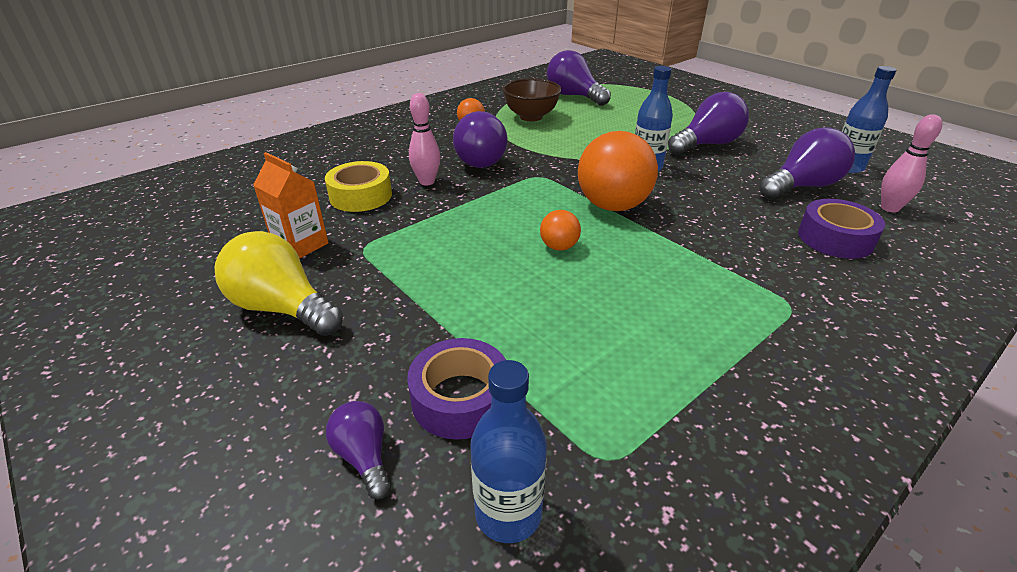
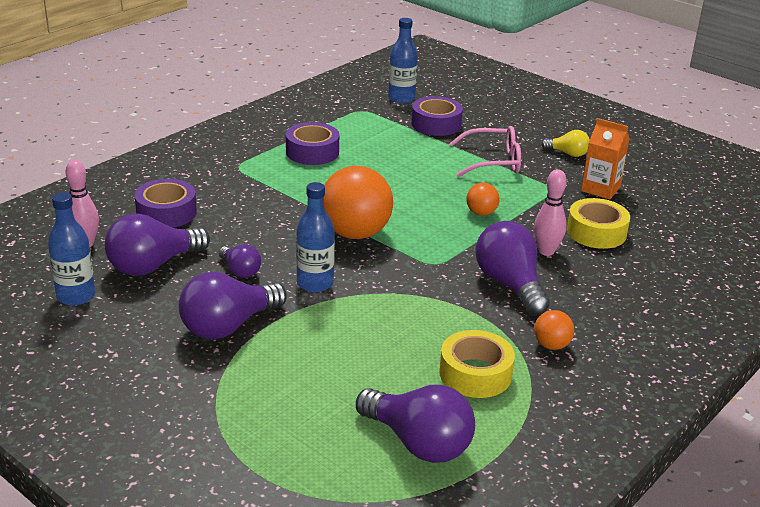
camera: 170 degrees right, 5 degrees down
yellow light bulb [214,231,343,336] -> yellow light bulb [541,130,590,157], size x0.54
purple light bulb [326,401,391,499] -> purple light bulb moved to [219,244,261,278]
brown bowl [502,78,562,121] -> yellow tape [439,330,515,398]
orange ball [540,210,581,251] -> orange ball moved to [466,183,500,216]
none -> purple tape [286,122,339,165]
none -> pink glasses [450,126,521,177]

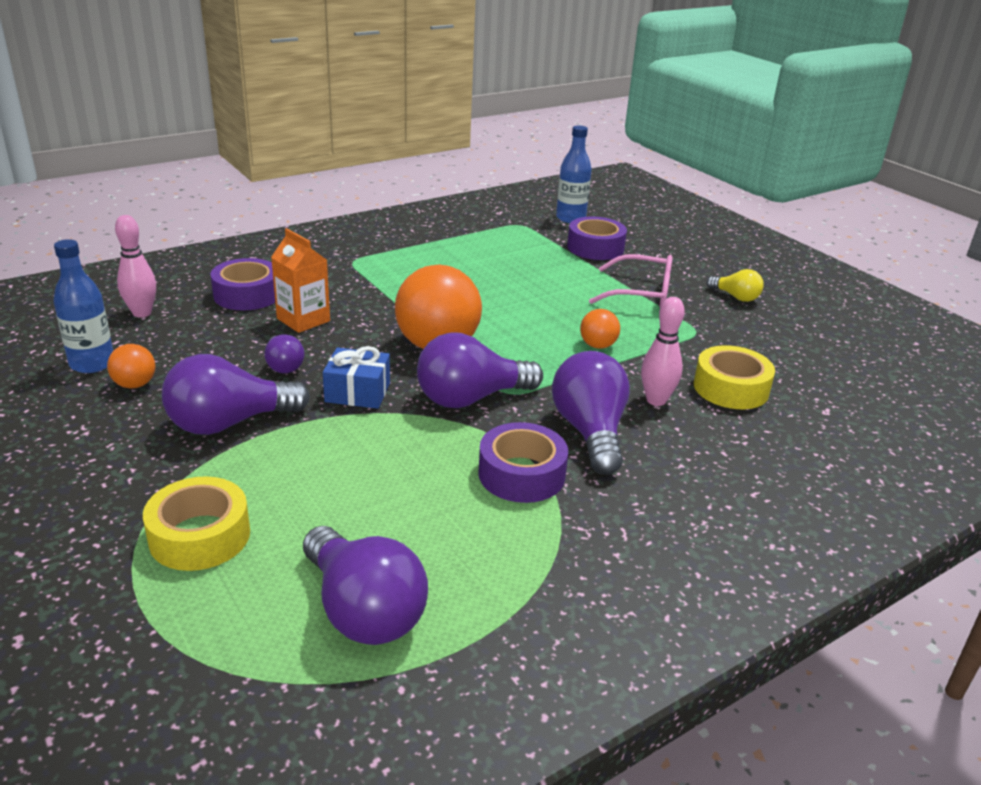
camera: 15 degrees right, 0 degrees up
purple light bulb [105,213,210,276] -> purple light bulb moved to [417,332,543,408]
purple tape [286,122,339,165] -> purple tape moved to [478,422,568,503]
blue bottle [296,182,335,292] -> blue gift [323,346,390,409]
yellow tape [439,330,515,398] -> yellow tape moved to [143,476,250,571]
orange ball [534,310,574,350] -> orange ball moved to [107,344,155,389]
orange carton [581,118,630,199] -> orange carton moved to [271,228,330,333]

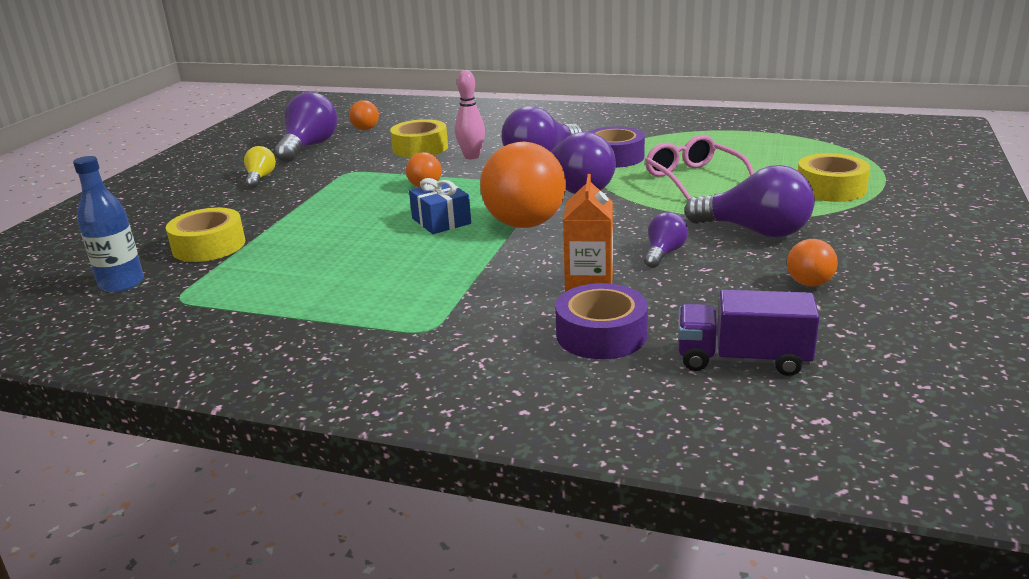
camera: 125 degrees left, 5 degrees down
blue bottle [53,239,113,373] -> none
pink bowling pin [115,215,156,318] -> purple truck [678,290,820,376]
purple light bulb [303,526,428,645] -> purple light bulb moved to [275,92,337,162]
blue gift [323,346,390,409] -> blue gift moved to [409,178,471,234]
purple tape [567,217,627,260] -> yellow tape [166,208,245,262]
pink glasses [589,254,673,307] -> pink glasses moved to [645,135,754,200]
none -> orange ball [349,100,379,130]

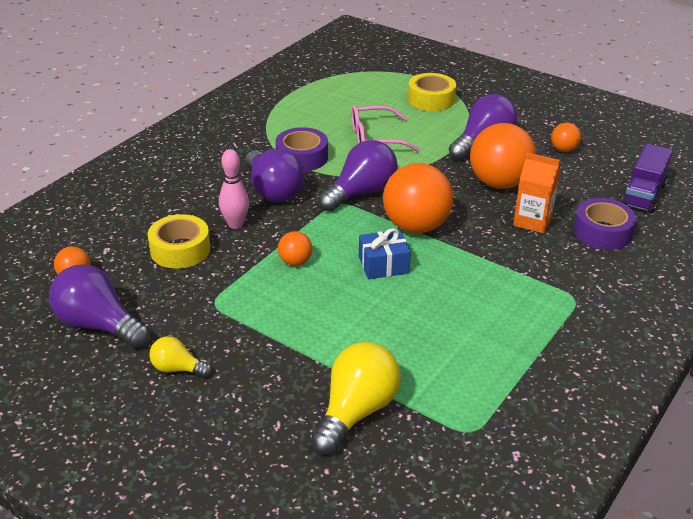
camera: 75 degrees left, 10 degrees up
blue bottle [73,156,144,292] -> none
yellow tape [166,208,245,262] -> yellow light bulb [311,342,401,455]
purple light bulb [644,212,688,268] -> orange ball [470,123,537,189]

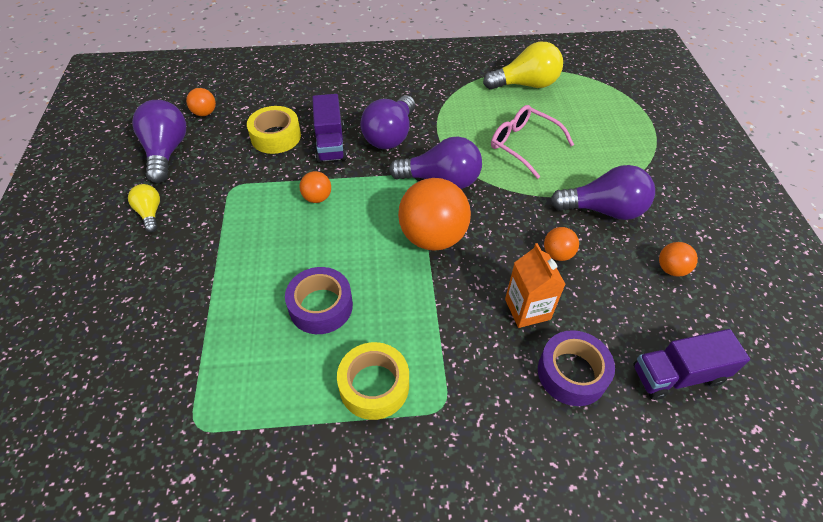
camera: 50 degrees right, 15 degrees up
pink bowling pin [219,149,249,229] -> purple truck [312,94,347,163]
purple tape [275,127,328,172] -> purple tape moved to [285,267,353,334]
yellow light bulb [311,342,401,455] -> yellow light bulb moved to [483,42,563,90]
blue gift [359,228,411,279] -> none
yellow tape [408,73,456,111] -> yellow tape moved to [337,342,409,420]
orange ball [470,123,537,189] -> orange ball [544,227,579,261], size x0.47

